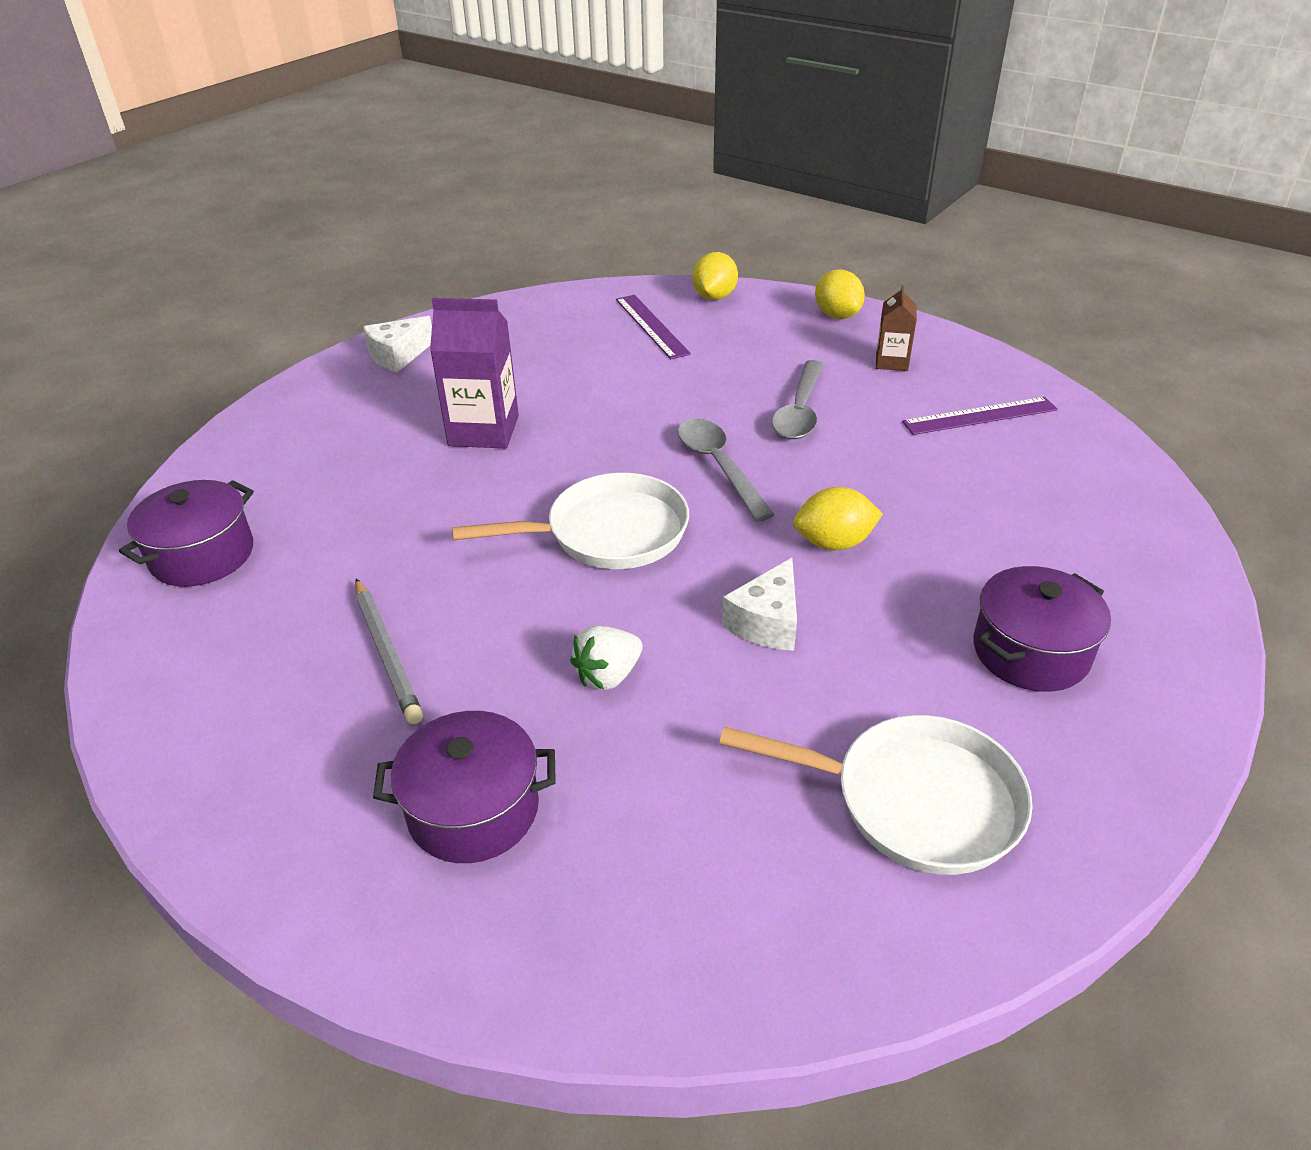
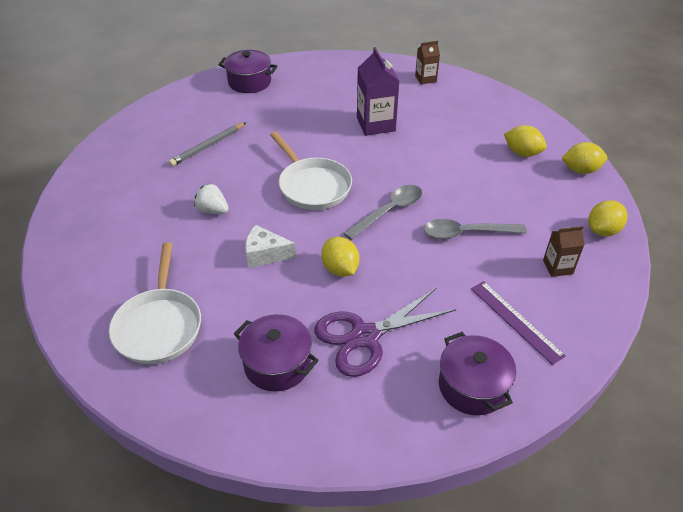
camera: 70 degrees right, 5 degrees up
white cheese [363,316,432,373] -> brown carton [415,41,440,84]
purple pot [373,711,556,863] -> purple pot moved to [439,332,516,416]
purple ruler [616,295,691,359] -> yellow lemon [504,125,547,157]
none -> purple scissors [314,288,456,377]

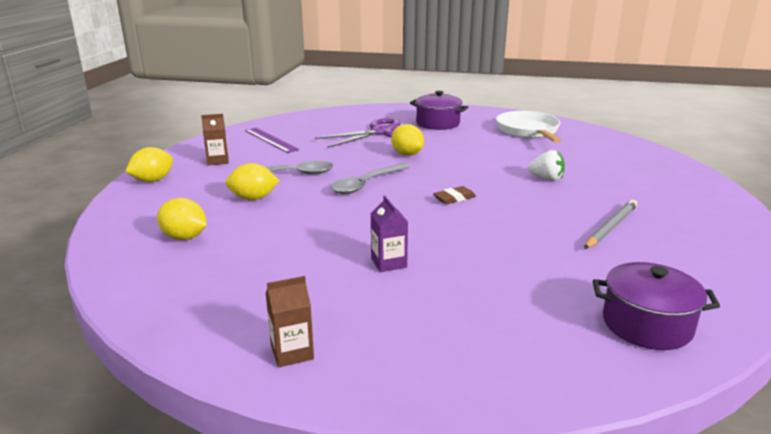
camera: 175 degrees right, 20 degrees down
white cheese [245,225,296,268] -> none
white pan [270,132,352,210] -> brown eraser [433,186,476,204]
purple carton [357,47,399,136] -> purple carton [371,196,408,272], size x0.58
purple pot [439,332,516,416] -> none
yellow lemon [561,142,607,174] -> yellow lemon moved to [225,163,280,200]

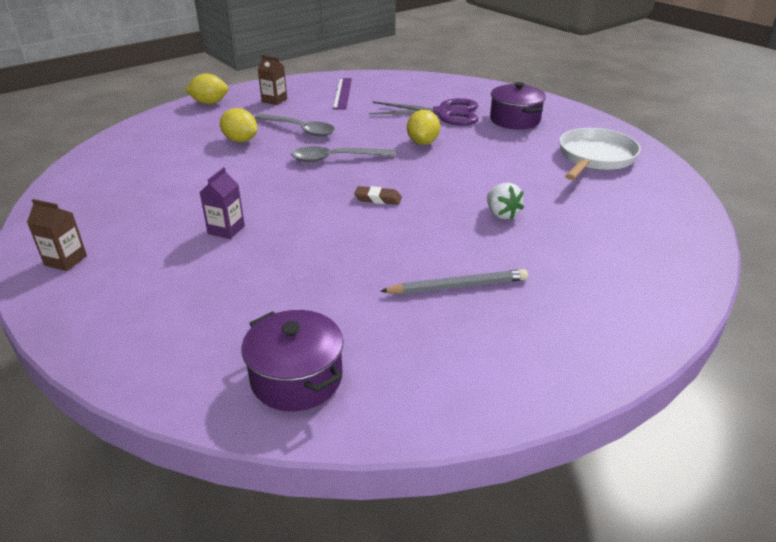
camera: 40 degrees right, 10 degrees up
yellow lemon [157,198,207,240] -> none

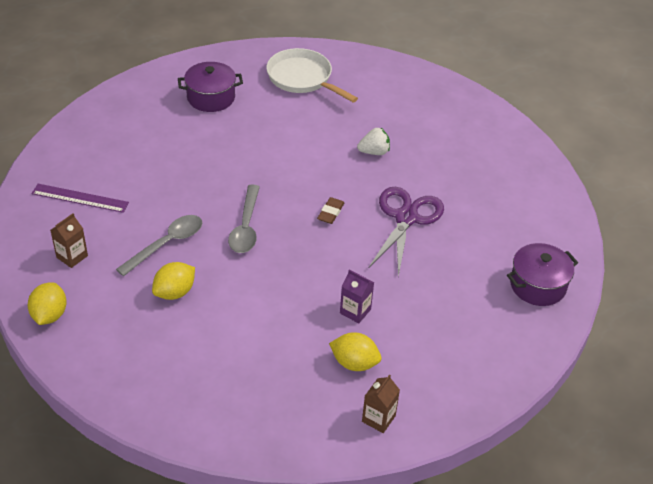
camera: 80 degrees left, 10 degrees up
purple scissors [369,98,478,126] -> purple scissors moved to [369,187,444,277]
grey pencil [380,269,528,294] -> none
yellow lemon [407,110,440,145] -> yellow lemon moved to [329,332,381,371]

